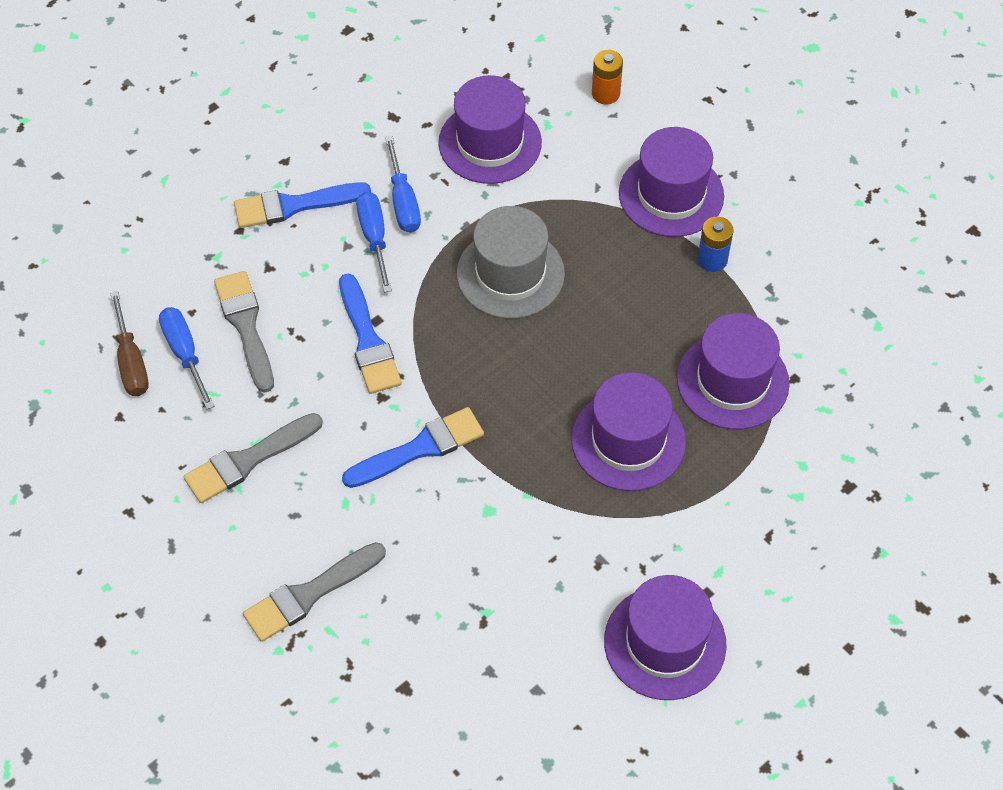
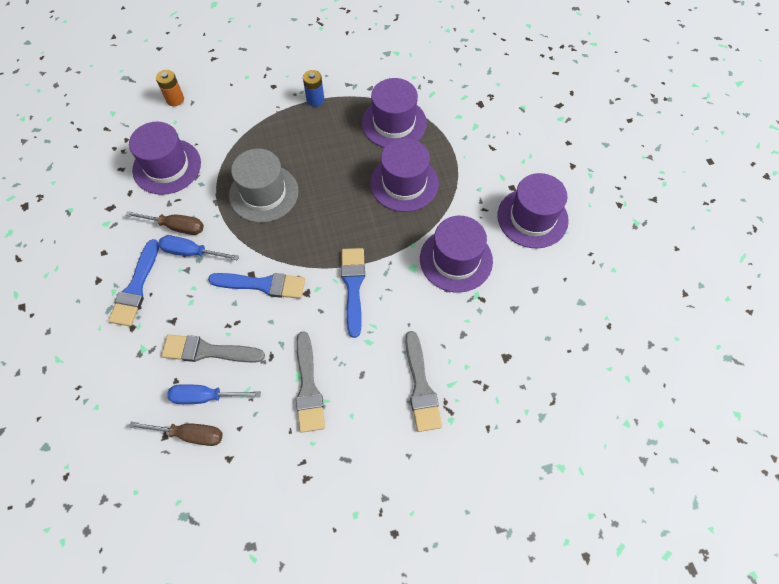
camera: 65 degrees left, 5 degrees up
blue screwdriver [385,136,421,233] -> brown screwdriver [125,211,204,235]
purple hat [619,127,724,237] -> purple hat moved to [420,216,493,292]

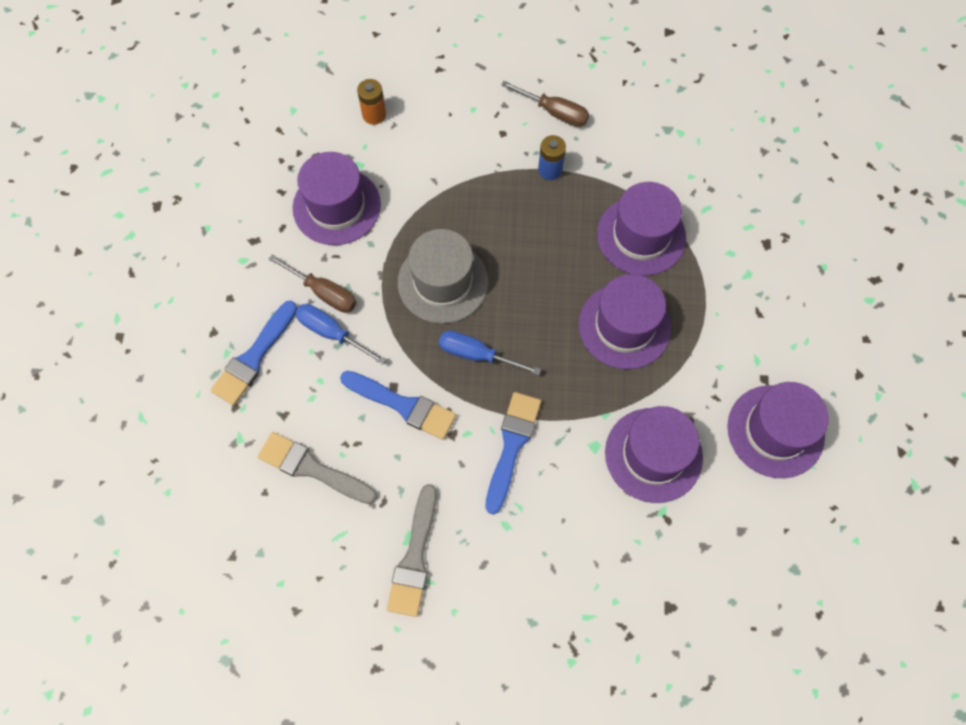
camera: 20 degrees right, 5 degrees up
brown screwdriver [129,421,223,446] -> brown screwdriver moved to [501,81,589,127]
blue screwdriver [167,384,261,404] -> blue screwdriver moved to [439,331,541,375]
grey brush [405,331,442,432] -> none

